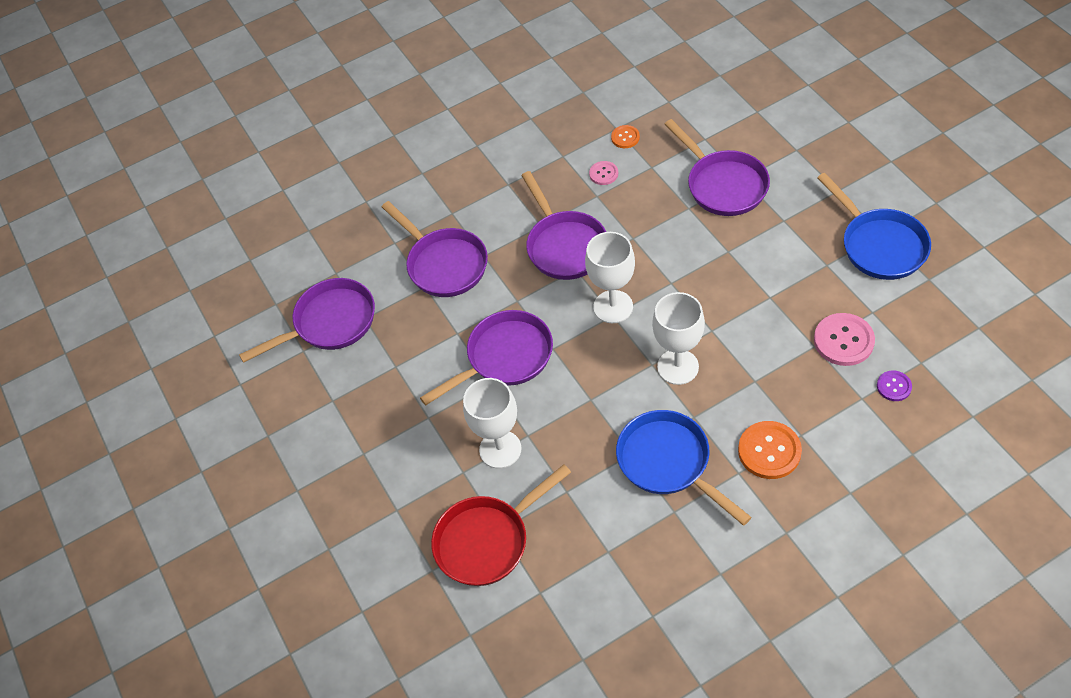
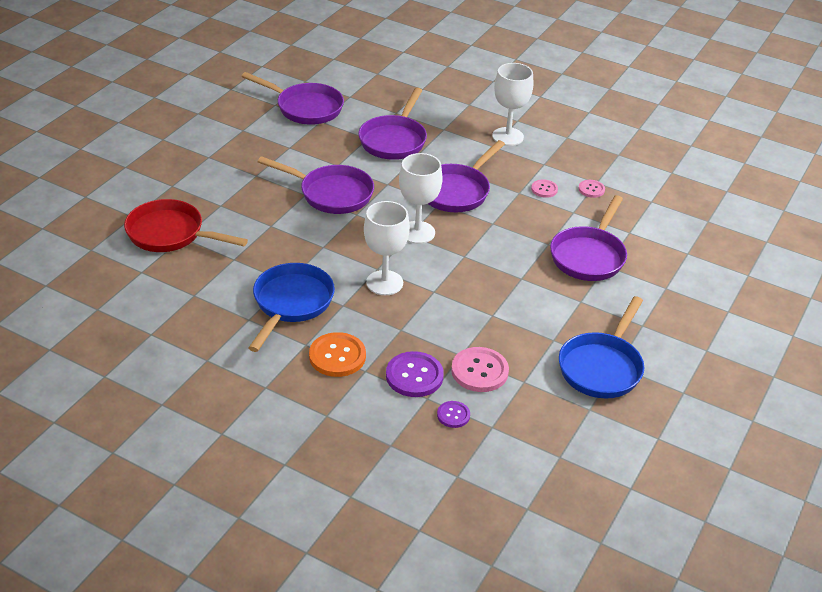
camera: 50 degrees right, 15 degrees down
white goblet [463,378,521,468] -> white goblet moved to [492,63,533,146]
orange button [611,125,640,148] -> pink button [578,180,605,198]
none -> purple button [386,351,444,397]

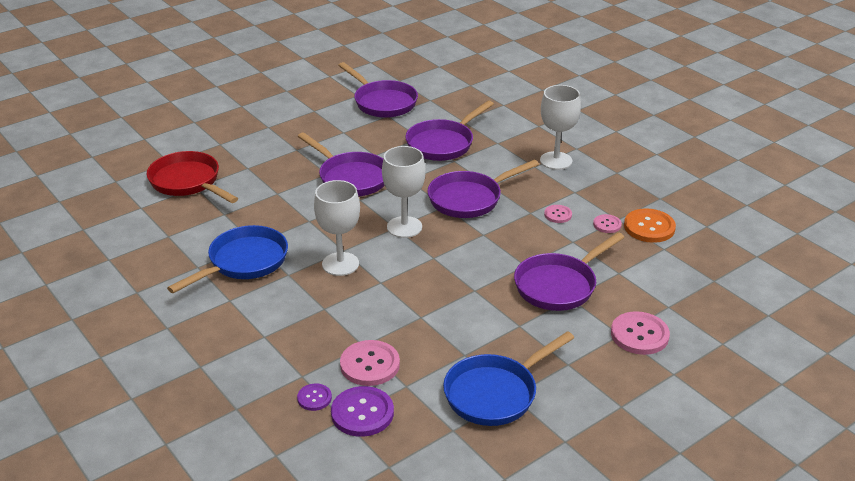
camera: 25 degrees right, 5 degrees down
orange button [309,332,366,377] -> orange button moved to [624,208,676,243]
purple button [386,351,444,397] -> purple button moved to [331,386,394,437]
none -> pink button [611,311,670,355]

